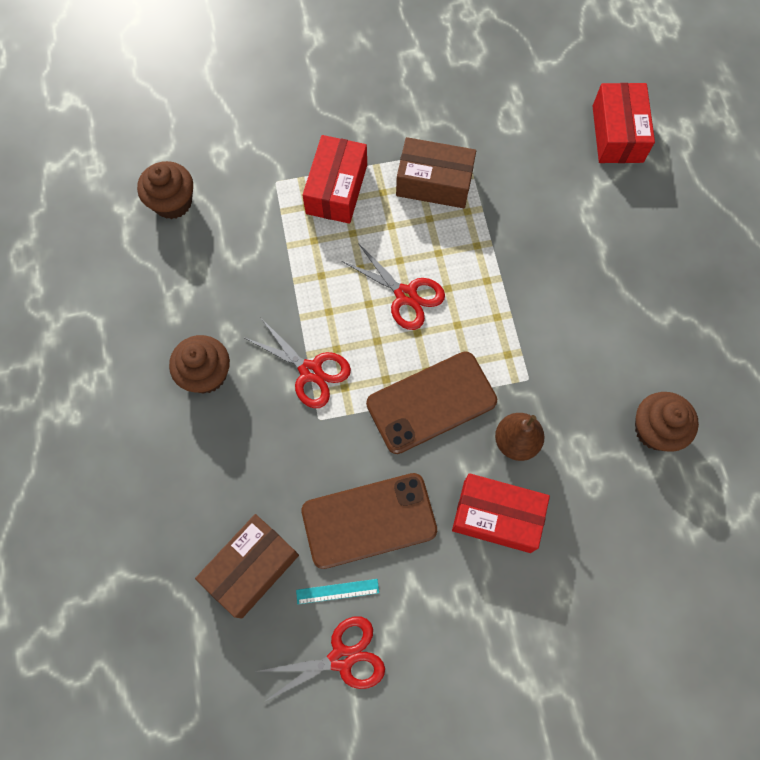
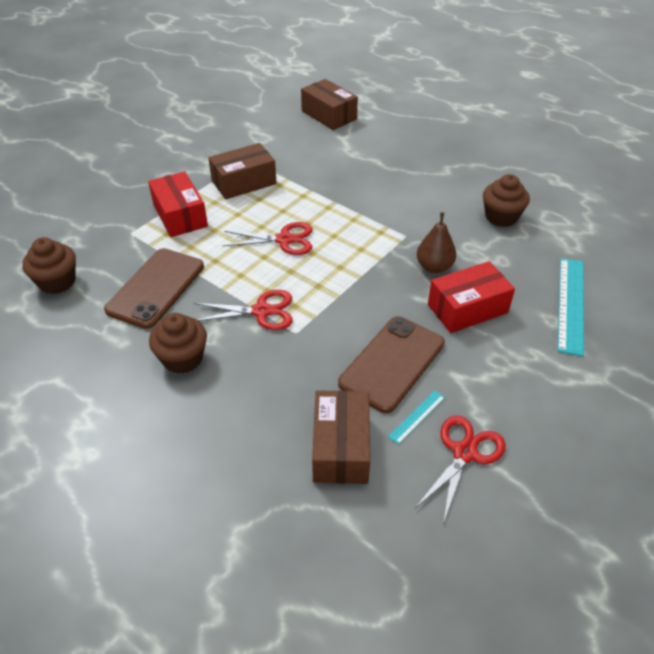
camera: 40 degrees left, 25 degrees down
brown phone [366,351,497,454] -> brown phone moved to [104,248,204,329]
red box [593,83,655,163] -> brown box [301,79,358,130]
none -> turquoise ruler [558,258,584,356]

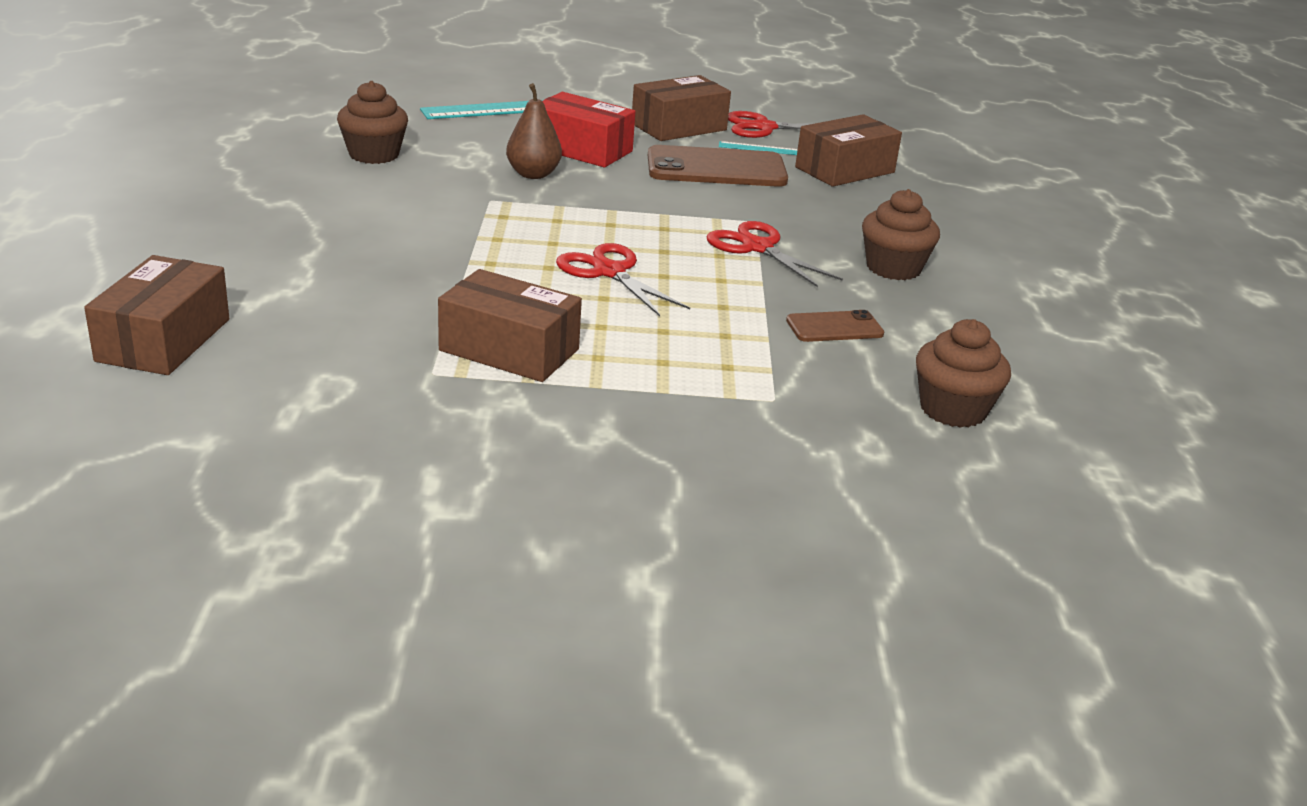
camera: 130 degrees left, 15 degrees down
brown phone [104,248,204,329] -> brown phone [786,310,884,342], size x0.52
red box [148,171,208,237] -> none
none -> brown box [632,75,731,141]

